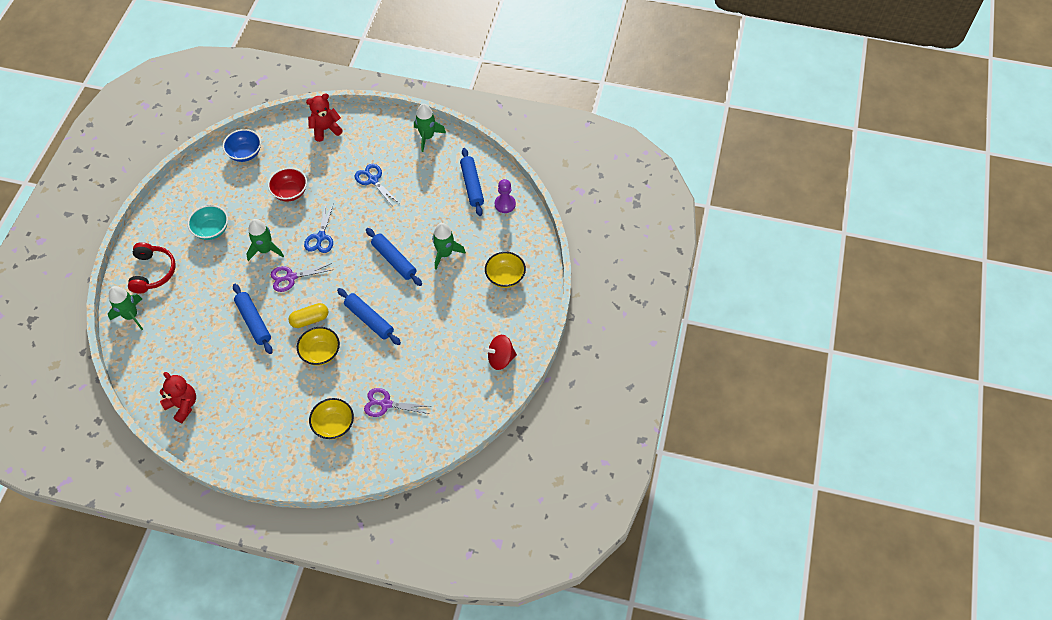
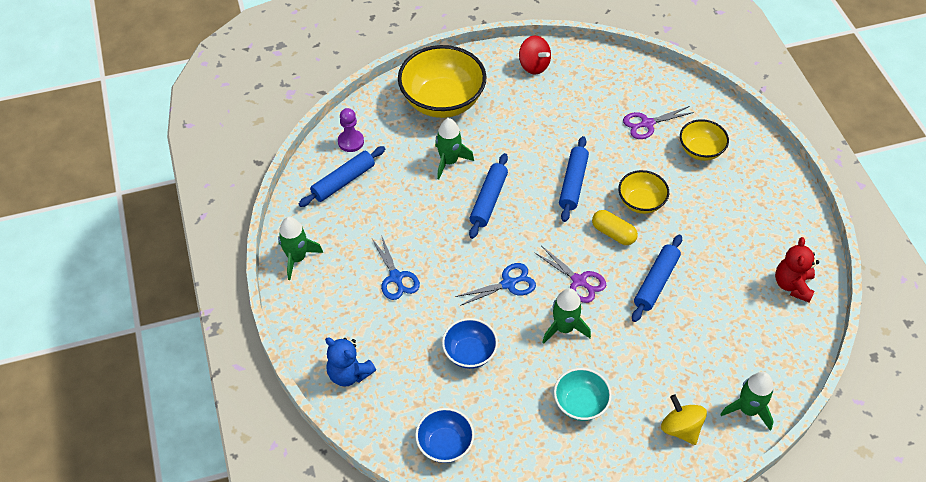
camera: 120 degrees left, 5 degrees down
red headphones [128,242,176,294] -> yellow spinning top [661,394,707,445]
red bowl [268,168,307,202] -> blue bowl [442,318,498,369]
red teddy bear [306,93,343,142] -> blue teddy bear [325,338,376,387]
blue scissors [354,164,399,205] -> blue scissors turned 45 degrees counterclockwise [372,235,420,300]
purple scissors [364,388,429,417] -> purple scissors turned 90 degrees clockwise [623,106,694,139]
yellow bowl [485,252,526,288] -> yellow bowl [398,45,486,118], size x1.85

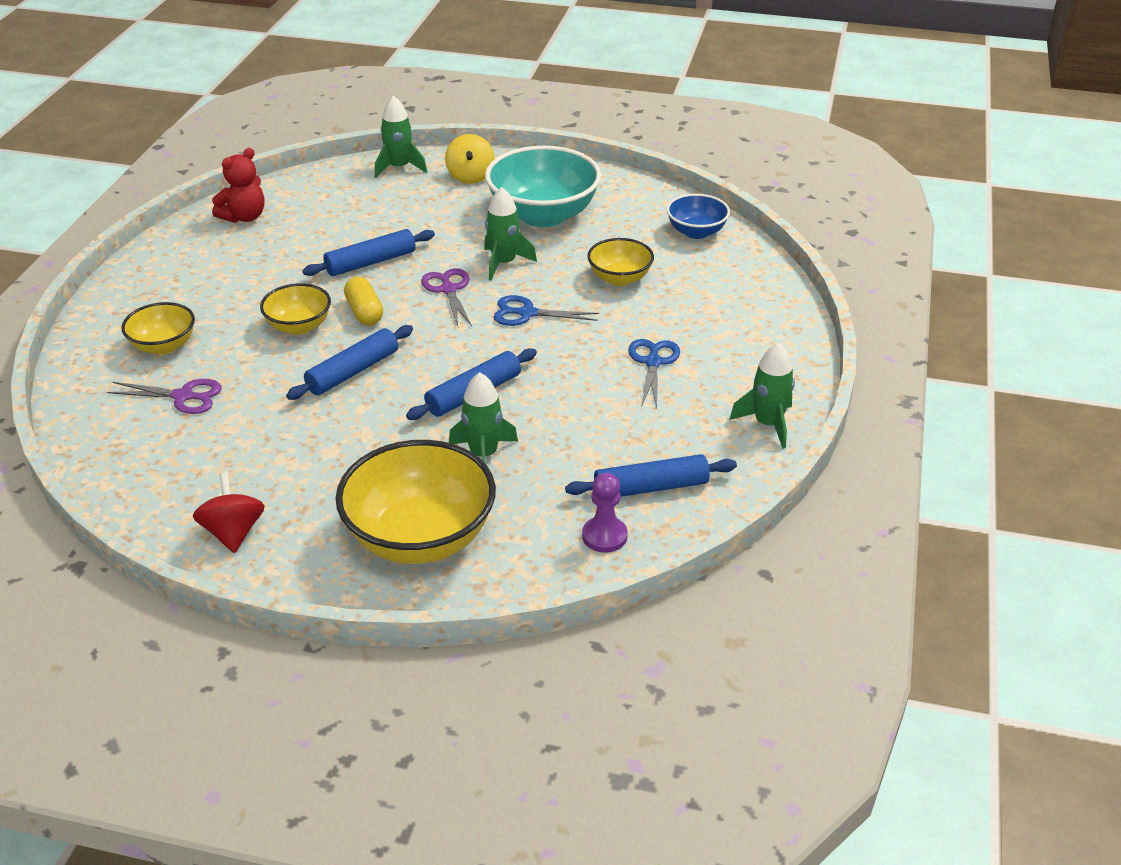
camera: 150 degrees left, 15 degrees down
blue teddy bear [325,338,376,387] -> none
blue bowl [442,318,498,369] -> yellow bowl [587,238,654,286]
turquoise bowl [554,368,612,421] -> turquoise bowl [485,146,601,227], size x1.85

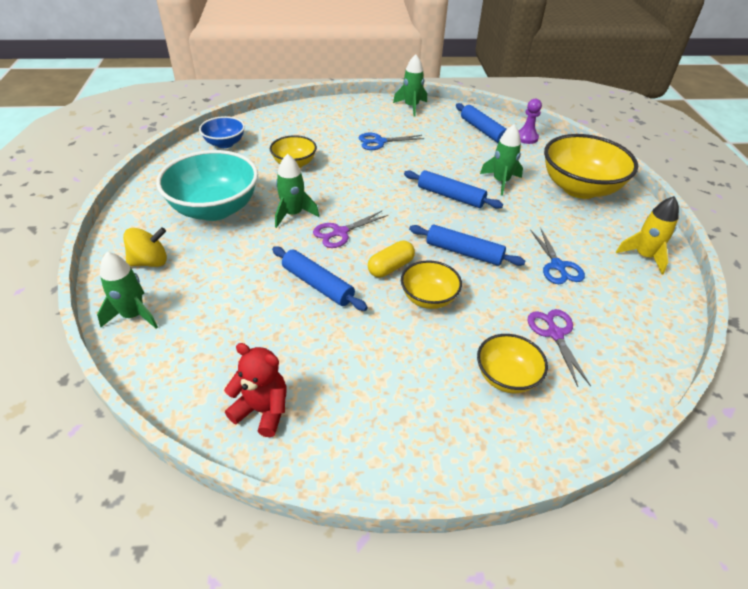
camera: 110 degrees left, 5 degrees up
red spinning top [193,472,265,553] -> yellow rocket [616,196,679,275]
blue scissors [494,295,599,326] -> blue scissors moved to [530,229,585,284]

